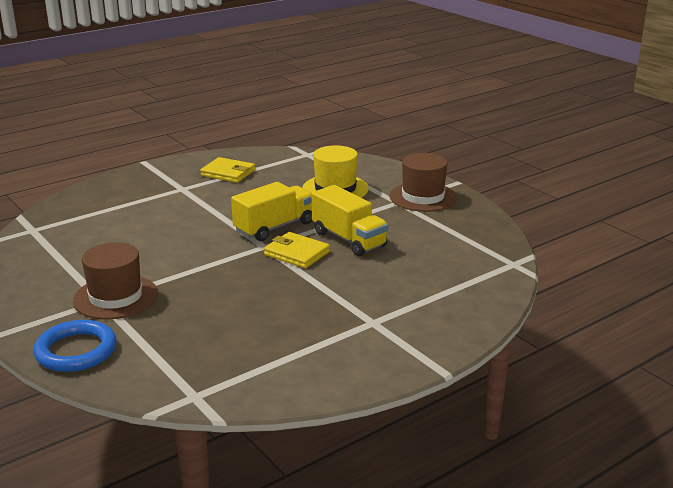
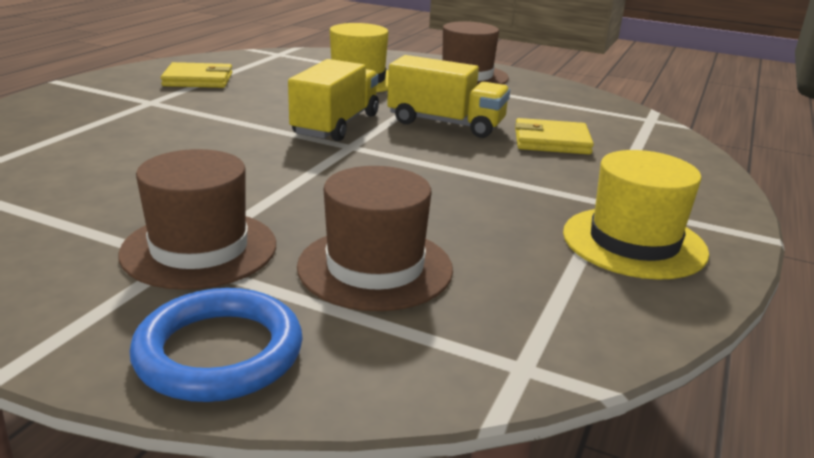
camera: 30 degrees left, 0 degrees up
yellow wallet [264,232,330,269] -> yellow wallet moved to [515,118,594,155]
none -> brown hat [297,166,453,311]
none -> yellow hat [563,150,709,280]

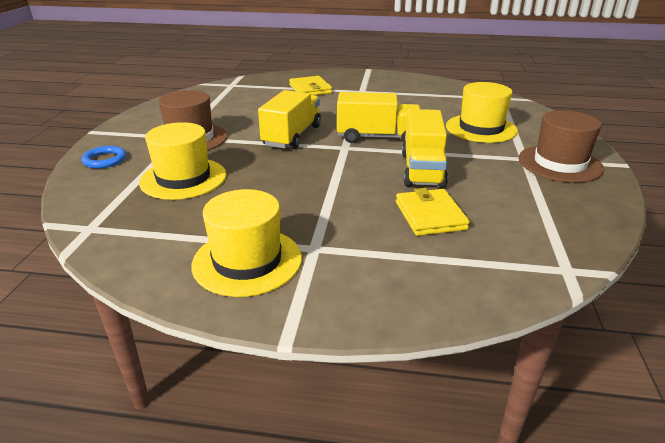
camera: 75 degrees right, 5 degrees up
blue ring [129,288,303,402] -> blue ring [81,146,126,169], size x0.60
yellow wallet [161,62,232,88] -> yellow wallet moved to [289,76,332,95]
brown hat [297,166,453,311] -> yellow hat [139,122,226,200]
none -> yellow truck [258,90,321,149]

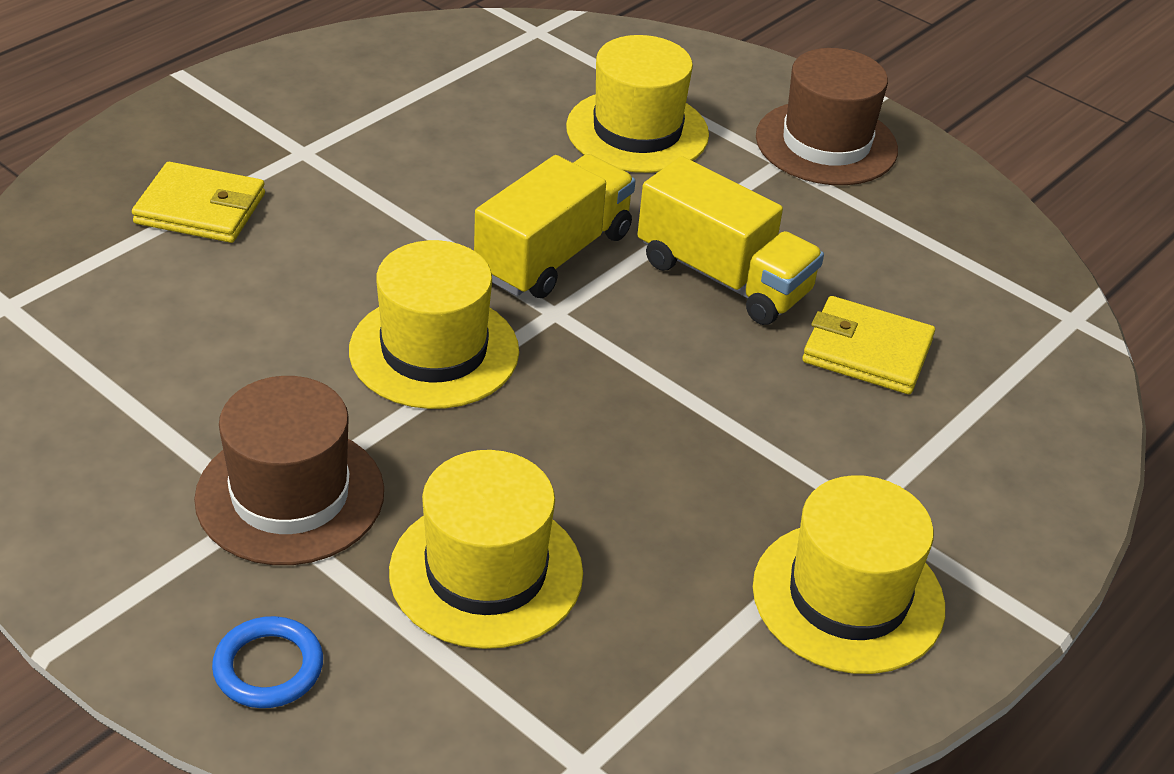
camera: 60 degrees left, 10 degrees up
yellow truck [258,90,321,149] -> yellow hat [349,240,519,409]

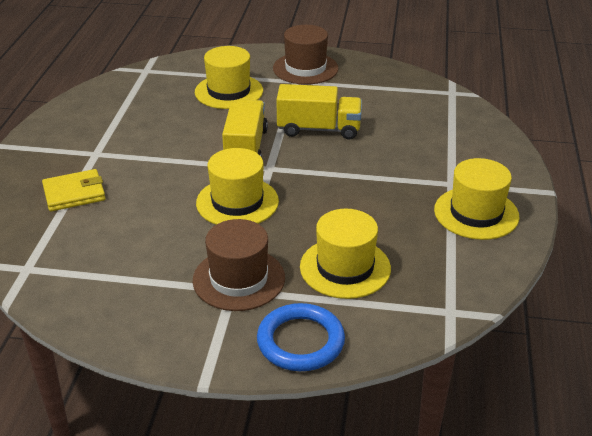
camera: 30 degrees left, 5 degrees down
blue ring [212,616,323,708] -> blue ring [257,303,345,371], size x1.65
yellow wallet [802,296,935,394] -> none

